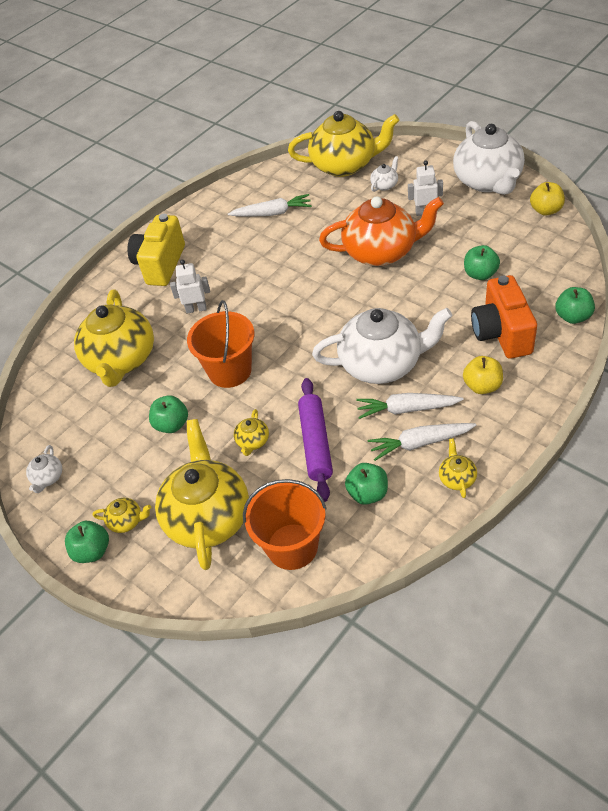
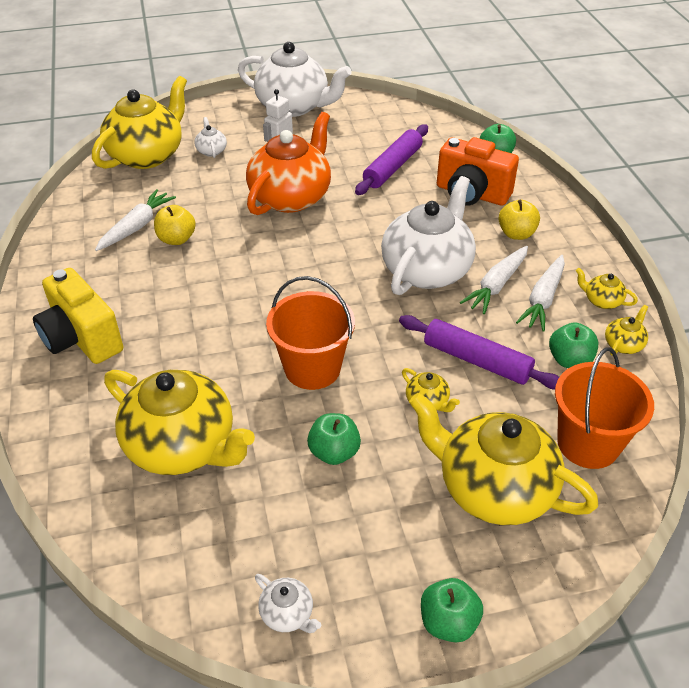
camera: 60 degrees left, 5 degrees down
yellow teapot [93,498,151,533] -> yellow teapot moved to [605,305,648,356]
white robot [170,260,210,313] -> none
green apple [464,245,500,280] -> purple rolling pin [355,125,428,195]
yellow apple [530,182,565,216] -> yellow apple moved to [154,205,196,245]

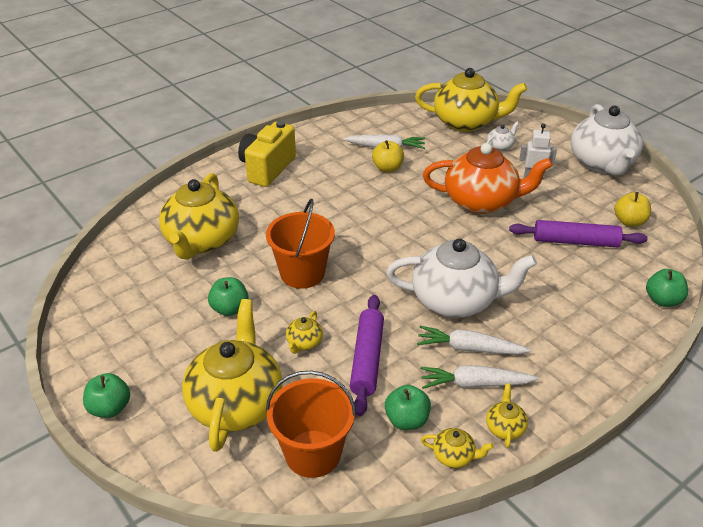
camera: 65 degrees right, 5 degrees down
white teapot [255,574,321,633] -> none
orange camera [437,137,519,206] -> none
yellow apple [498,200,540,240] -> yellow apple moved to [614,192,651,227]

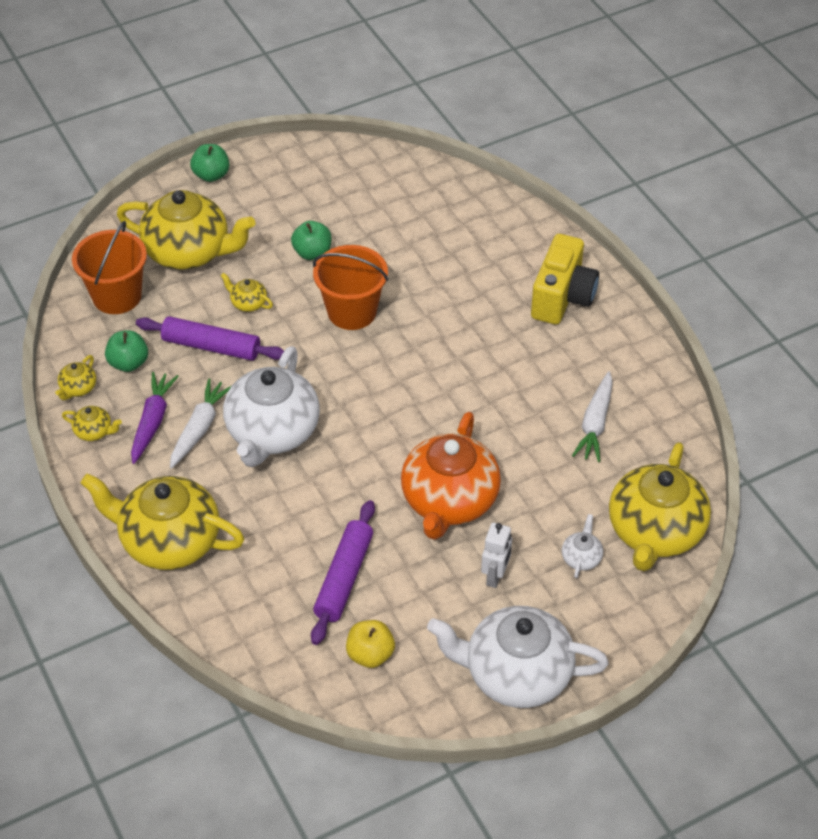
camera: 100 degrees right, 10 degrees up
yellow teapot [159,173,239,259] -> yellow teapot moved to [81,473,244,570]
yellow camera [238,121,296,187] -> yellow camera turned 75 degrees clockwise [531,234,599,325]
yellow apple [372,140,404,172] -> none
white carrot [420,365,538,389] -> purple carrot [131,372,179,464]
white teapot [486,121,519,151] -> white teapot turned 135 degrees counterclockwise [562,514,603,578]
green apple [646,269,688,307] -> none

